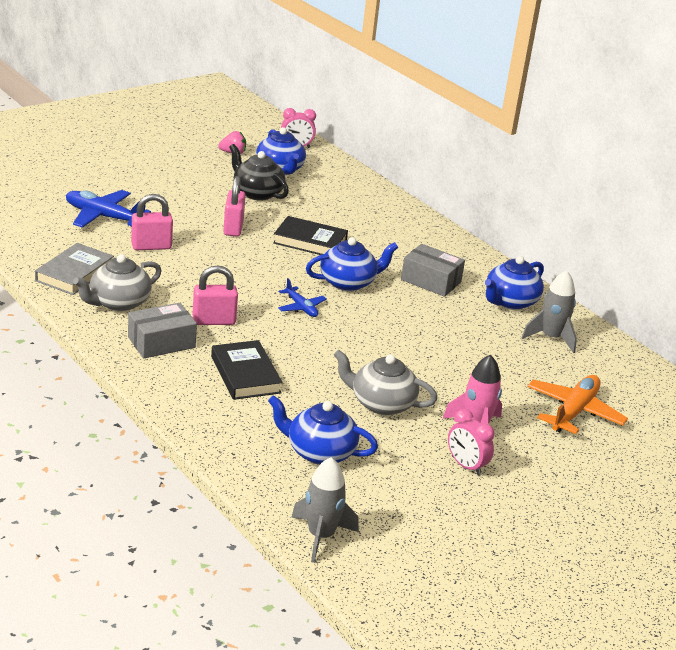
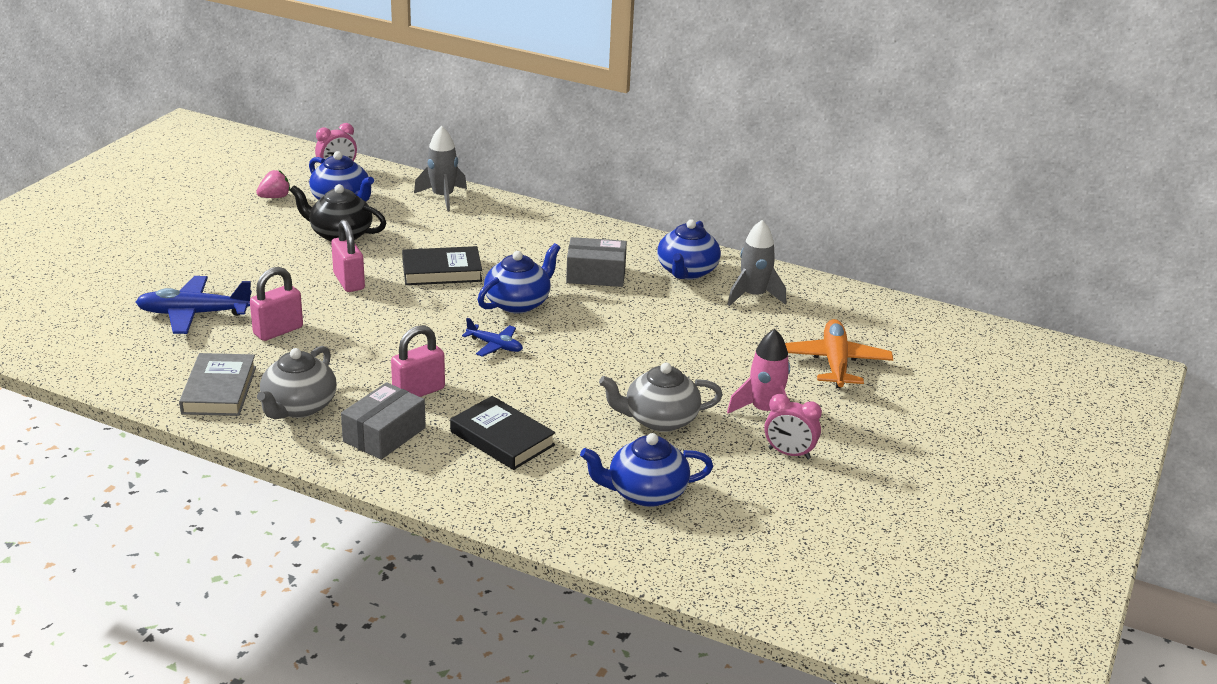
camera: 25 degrees left, 0 degrees up
grey rocket [291,457,359,563] -> grey rocket moved to [414,126,467,211]

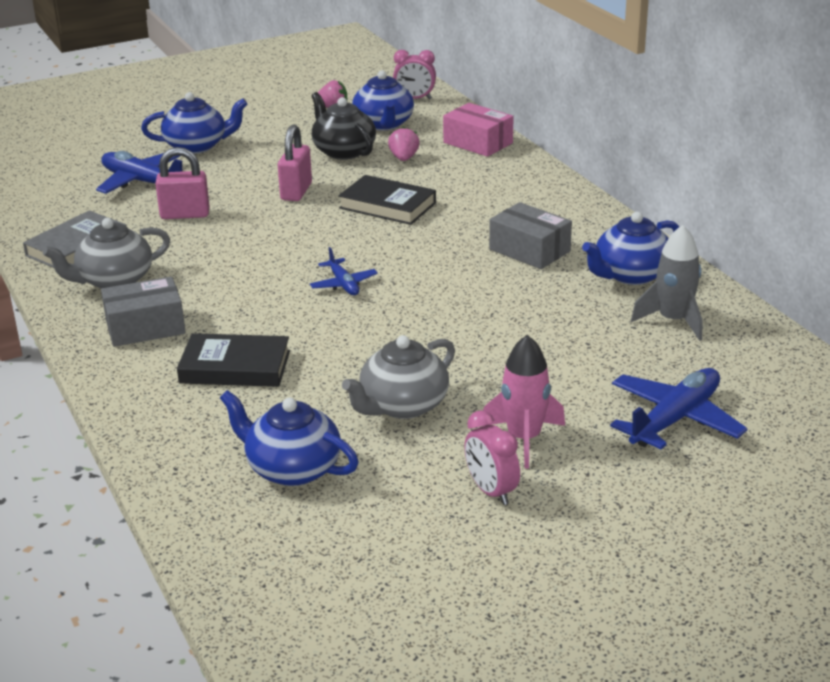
camera: 40 degrees right, 0 degrees up
pink padlock [391,325,445,397] -> none
grey rocket [414,126,467,211] -> pink box [443,103,514,157]
black book [450,396,556,470] -> black book turned 75 degrees counterclockwise [177,333,290,387]
blue teapot [477,243,560,313] -> blue teapot moved to [141,92,248,154]
grey teapot [599,363,723,432] -> grey teapot turned 75 degrees counterclockwise [342,335,455,419]
orange plane [785,319,893,388] -> blue plane [610,368,748,449]
none -> pink strawberry [388,126,420,161]

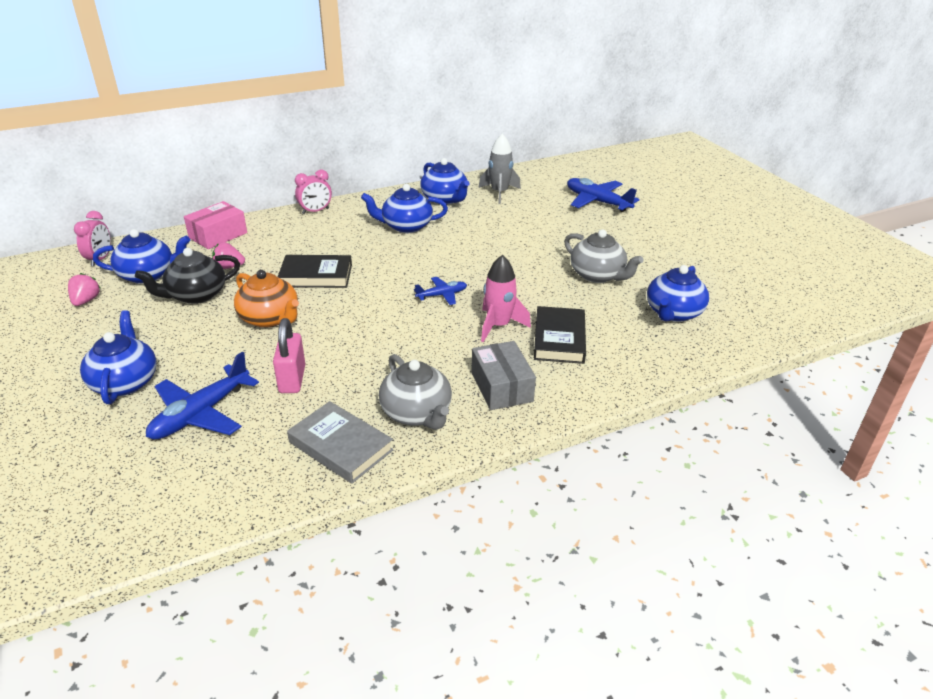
camera: 90 degrees left, 5 degrees up
pink padlock [278,124,312,201] -> orange teapot [234,270,299,328]
black book [338,175,436,225] -> black book turned 60 degrees clockwise [278,255,352,288]
pink clock [464,410,520,505] -> pink clock moved to [295,169,332,214]
pink rocket [483,335,565,469] -> pink rocket moved to [481,255,531,342]
grey box [489,202,572,269] -> blue teapot [361,184,448,233]

